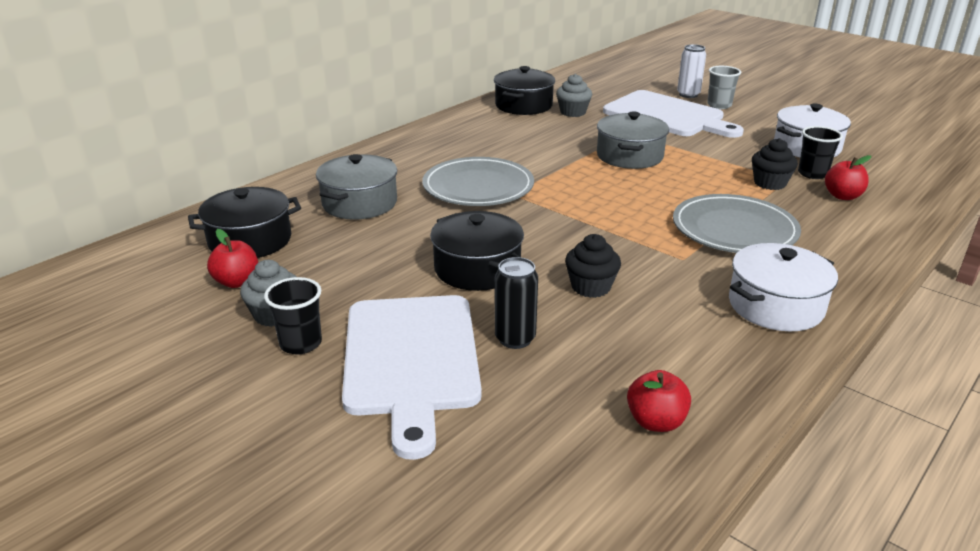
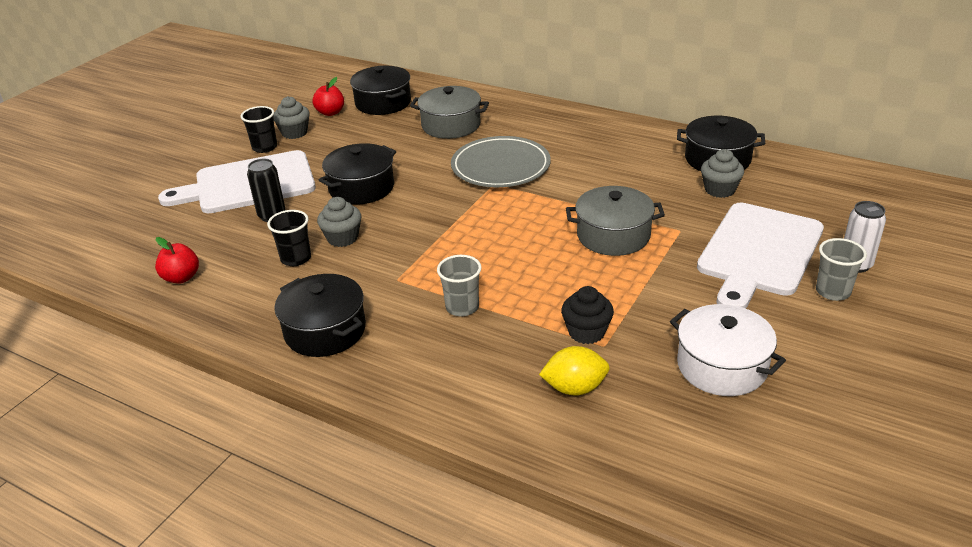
camera: 80 degrees right, 5 degrees up
black cupcake [565,234,621,298] -> grey cupcake [317,197,362,247]
grey plate [673,194,801,253] -> grey cup [437,255,482,317]
white pot [729,243,838,331] -> black pot [274,274,366,357]
black cup [798,126,843,179] -> black cup moved to [267,210,311,266]
red apple [825,155,871,200] -> yellow lemon [539,346,610,396]

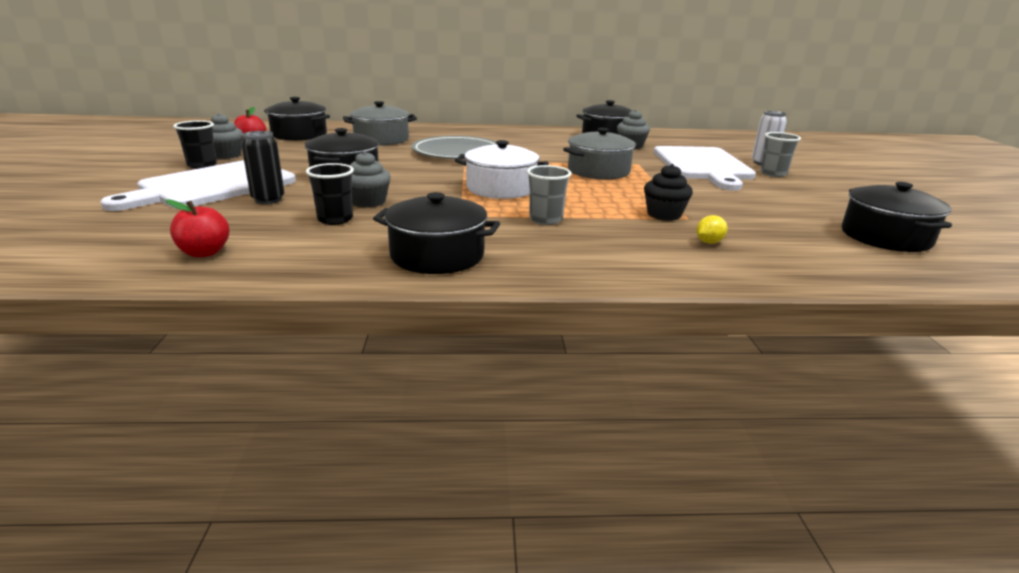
camera: 35 degrees left, 10 degrees down
yellow lemon [539,346,610,396] -> yellow lemon [696,215,728,244], size x0.61
white pot [670,304,786,396] -> white pot moved to [455,140,549,199]
none -> black pot [842,182,952,252]

